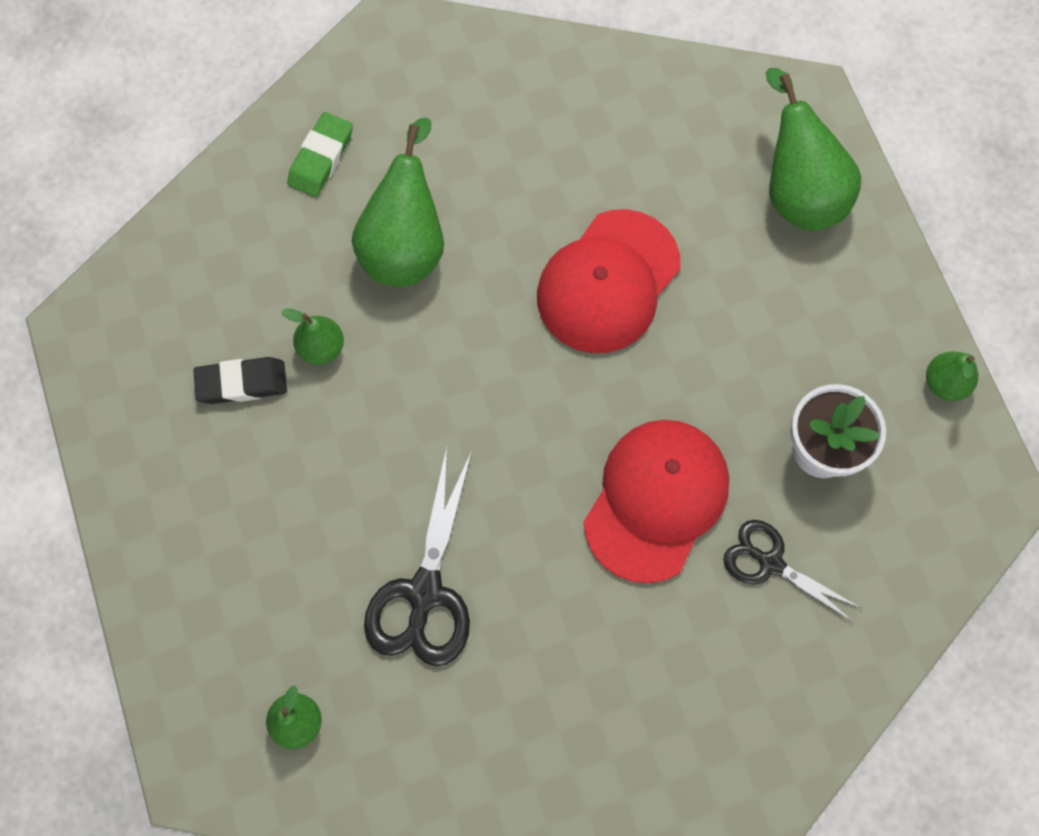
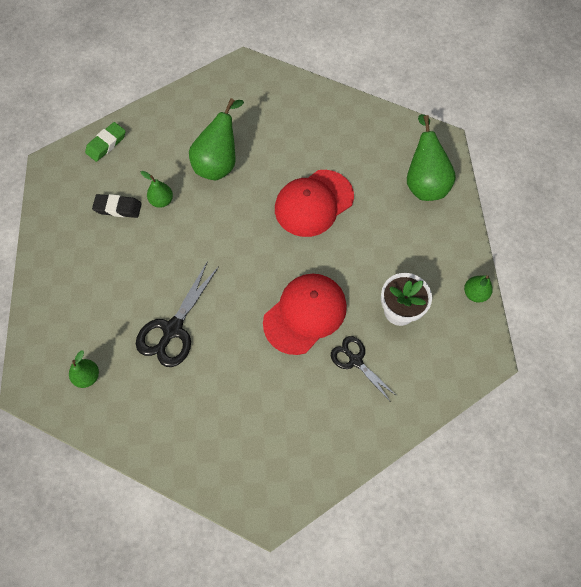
camera: 15 degrees right, 5 degrees down
green eraser [287,112,353,197] -> green eraser moved to [85,122,126,162]

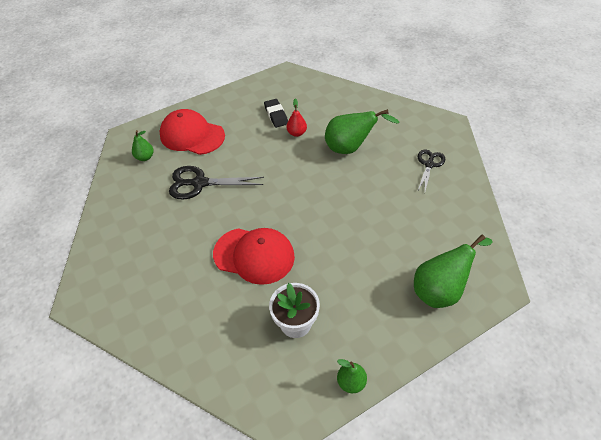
camera: 65 degrees right, 15 degrees down
green eraser [85,122,126,162] -> none
green pear [141,171,173,208] -> red pear [287,98,307,137]
red cap [275,170,354,237] -> red cap moved to [160,109,225,155]
black scissors [331,336,397,402] -> black scissors moved to [417,150,445,192]

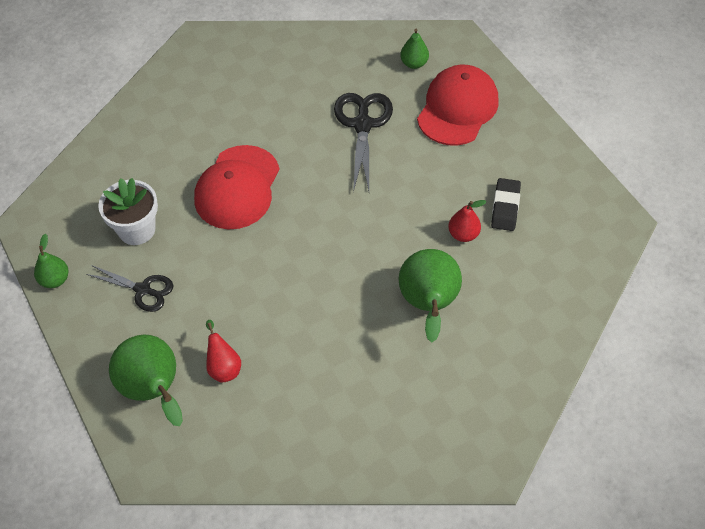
camera: 90 degrees right, 5 degrees up
black eraser [264,99,288,128] -> black eraser turned 60 degrees counterclockwise [491,178,521,231]
black scissors [417,150,445,192] -> black scissors moved to [86,265,174,312]
none -> red pear [206,320,241,383]

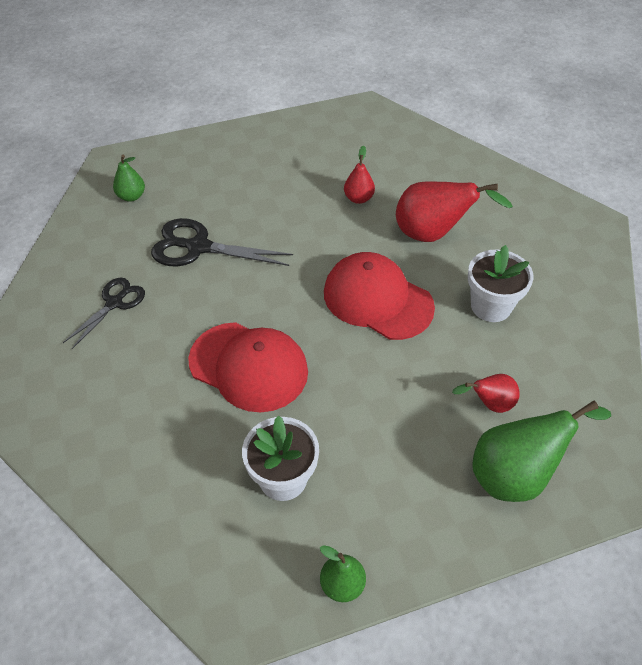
camera: 80 degrees left, 5 degrees down
black scissors [86,265,174,312] -> black scissors moved to [63,278,145,349]
green pear [399,249,462,343] -> red pear [396,182,513,242]
red cap [417,65,499,146] -> red cap moved to [324,252,435,340]
black eraser [491,178,521,231] -> none
none -> white flower pot [468,245,534,322]

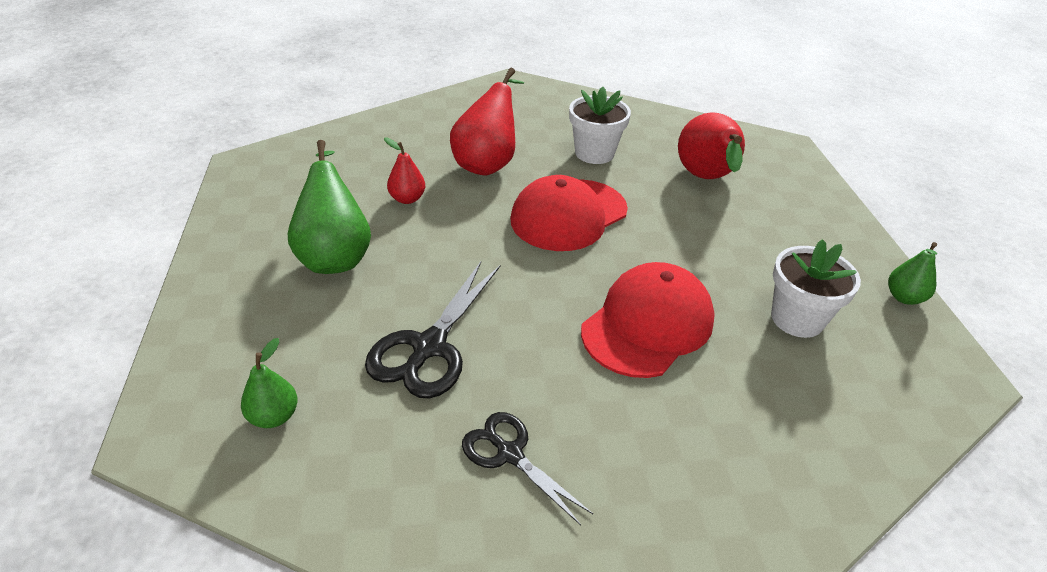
camera: 80 degrees left, 10 degrees down
red pear [452,374,520,413] -> red pear [678,113,745,179], size x1.85
green pear [473,401,611,502] -> green pear moved to [288,140,371,274]

